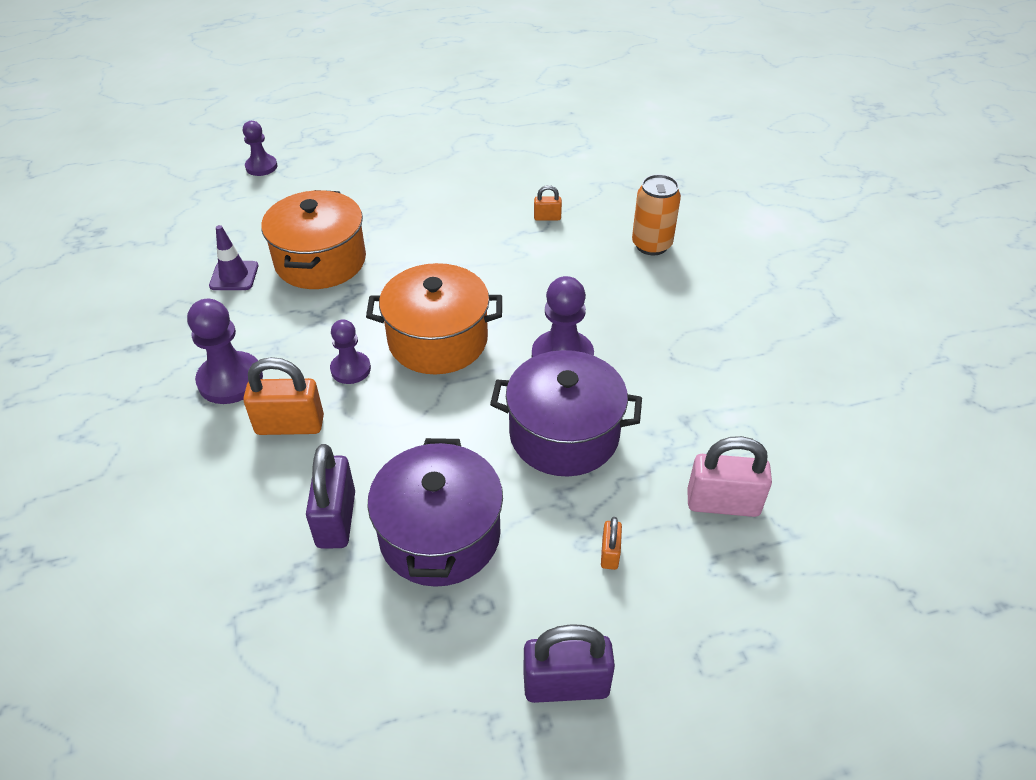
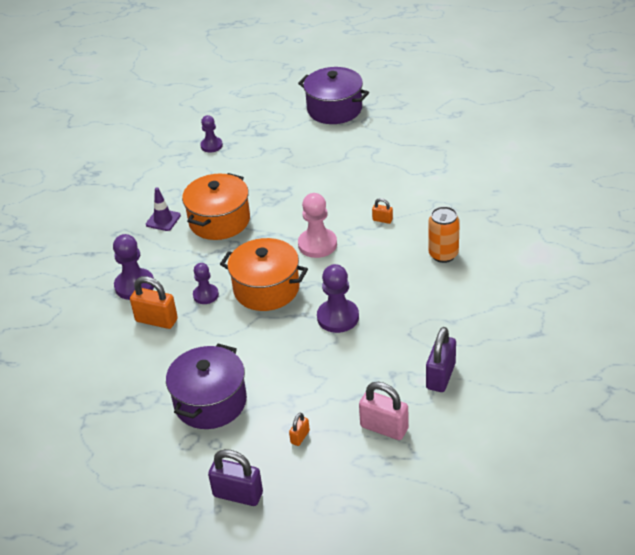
camera: 25 degrees right, 5 degrees down
purple padlock [306,444,355,549] -> purple padlock moved to [426,327,456,392]
purple pot [490,350,642,477] -> purple pot moved to [298,67,369,124]
none -> pink pawn [298,193,337,258]

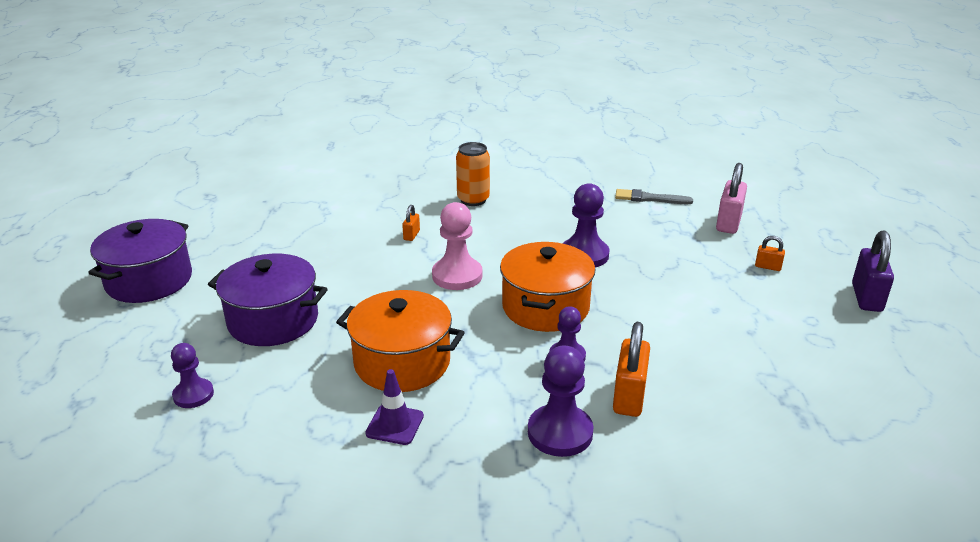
camera: 100 degrees left, 10 degrees down
purple pot [166,344,247,429] -> purple pot moved to [208,254,328,346]
purple padlock [426,327,456,392] -> grey brush [615,189,693,204]

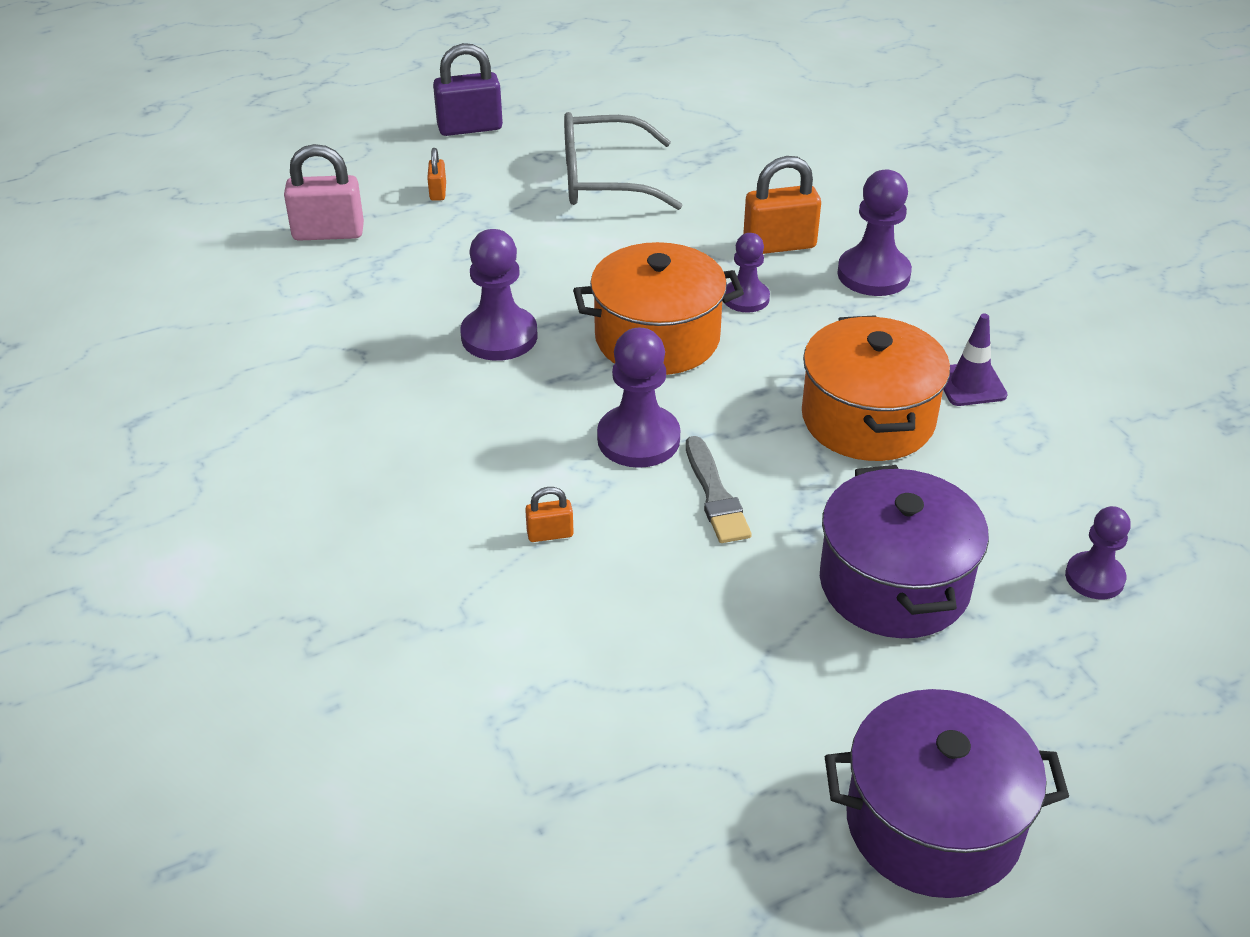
camera: 115 degrees left, 10 degrees up
pink pawn [432,202,483,290] -> purple pawn [597,328,680,468]
orange can [456,142,490,206] -> none
grey brush [615,189,693,204] -> grey brush moved to [686,436,752,543]
none -> grey glasses [564,112,683,210]

